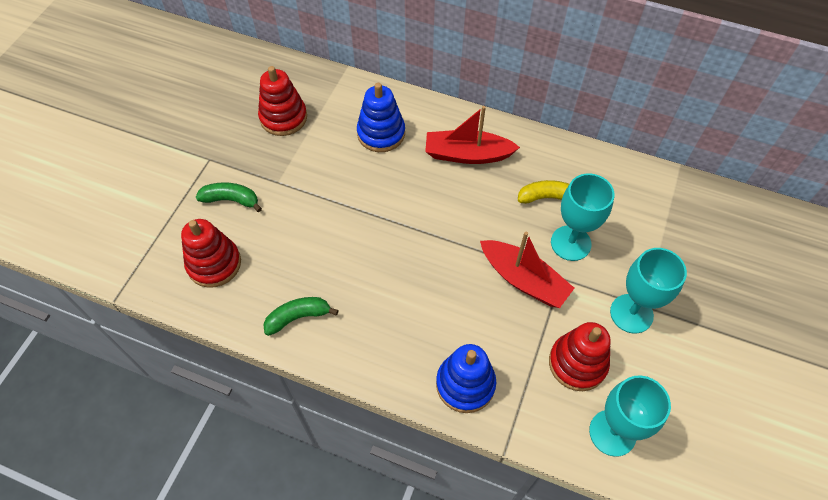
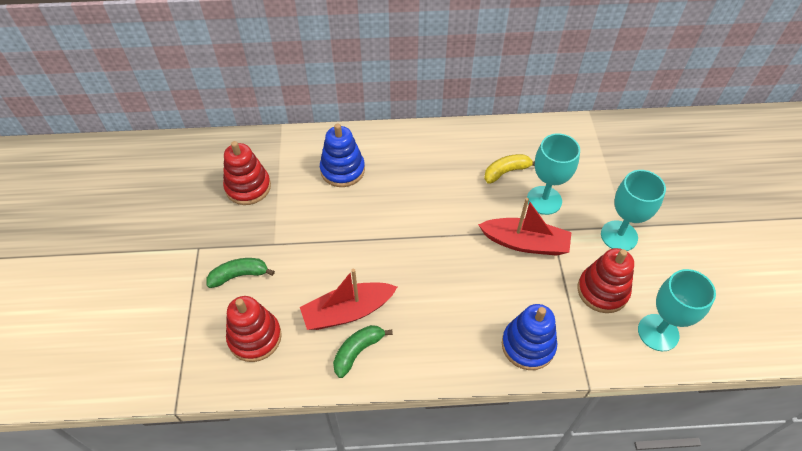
camera: 25 degrees left, 5 degrees down
red boat [425,106,520,164] -> red boat moved to [300,269,397,330]

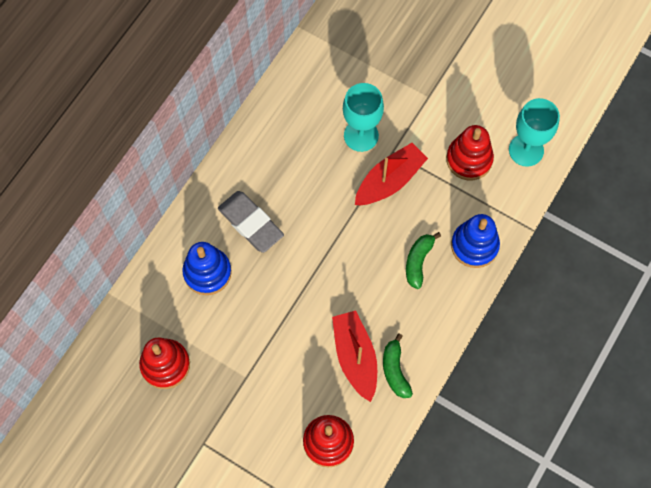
camera: 55 degrees left, 15 degrees up
green banana [207,258,275,288] -> green banana moved to [406,232,441,289]
red boat [300,269,397,330] -> red boat turned 150 degrees clockwise [332,311,377,402]
yellow banana [484,154,535,184] -> none
turquoise goblet [601,170,666,251] -> none
none -> grey eraser [218,191,284,253]

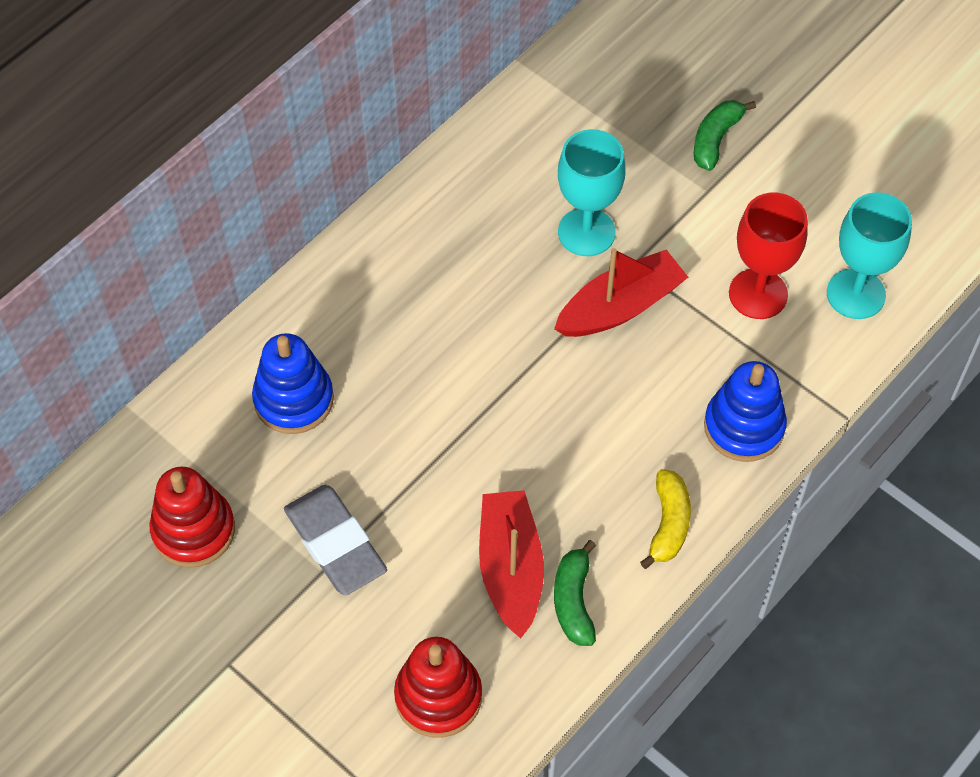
camera: 10 degrees right, 10 degrees down
grey eraser [218,191,284,253] -> grey eraser moved to [284,485,387,595]
green banana [406,232,441,289] -> green banana moved to [694,100,756,171]
red stacking toy [446,125,494,180] -> red goblet [729,193,808,319]
none -> yellow banana [640,469,691,569]

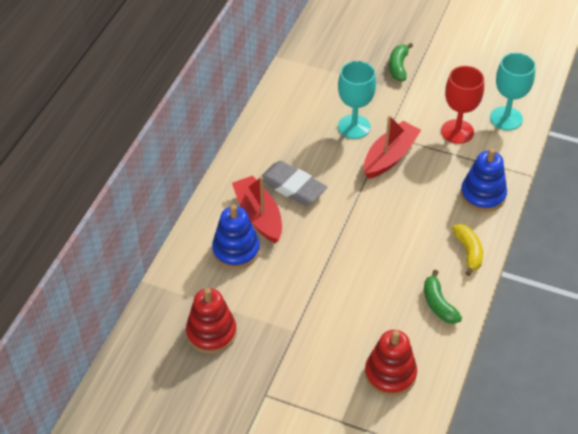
camera: 20 degrees left, 10 degrees down
grey eraser [284,485,387,595] -> grey eraser moved to [259,161,328,206]
red boat [479,490,544,638] -> red boat moved to [232,175,282,243]

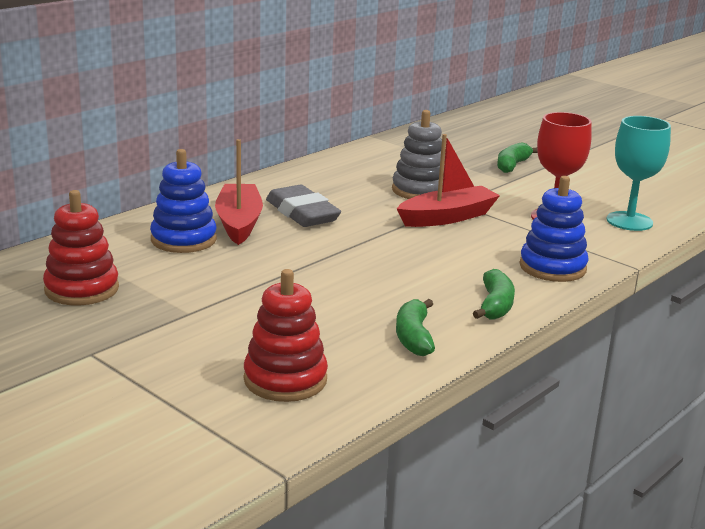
camera: 20 degrees right, 25 degrees down
turquoise goblet [338,61,376,139] -> grey stacking toy [392,110,445,199]
yellow banana [452,224,483,276] -> green banana [473,269,515,320]

